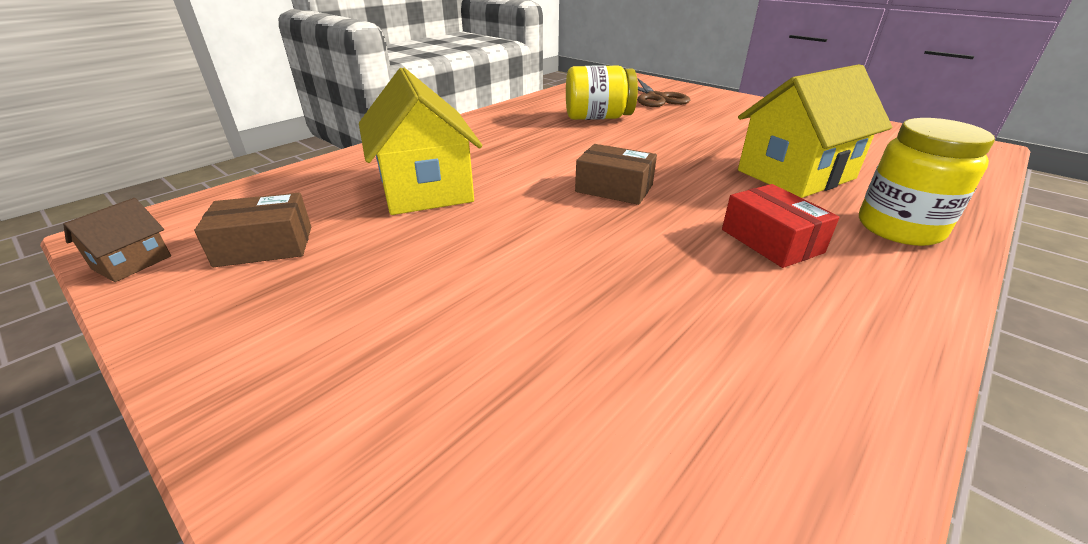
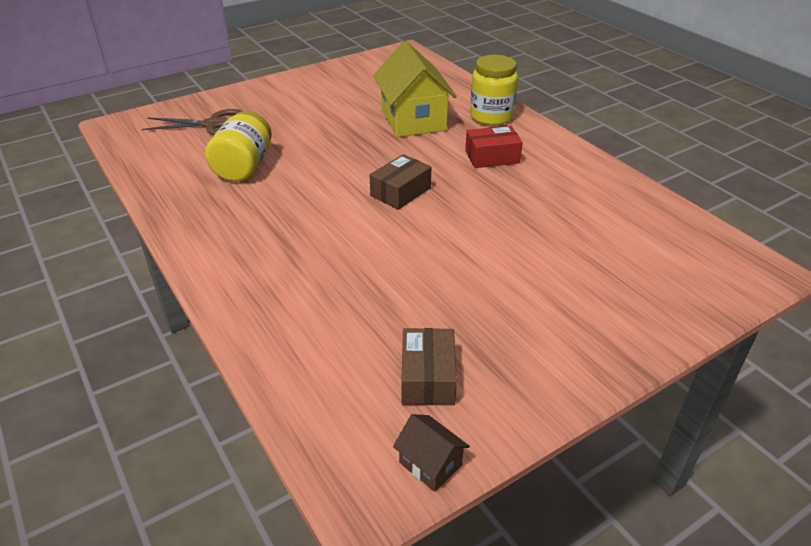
camera: 75 degrees left, 5 degrees up
yellow house [359,68,482,215] -> none

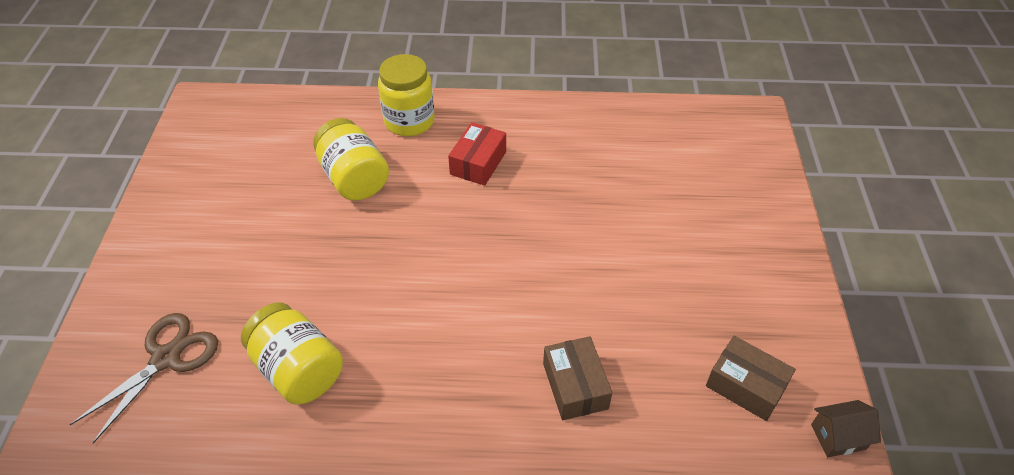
camera: 55 degrees left, 10 degrees up
brown box [370,154,431,210] -> brown box moved to [543,336,612,420]
yellow house [373,41,457,137] -> yellow jar [313,118,389,201]

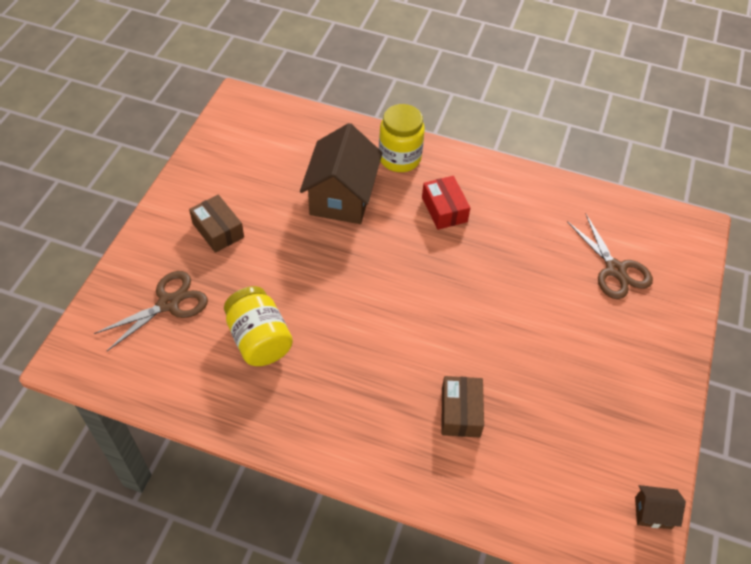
camera: 15 degrees right, 5 degrees up
yellow jar [313,118,389,201] -> brown house [300,123,382,224]
red box [448,122,506,186] -> red box turned 60 degrees counterclockwise [422,176,470,230]
brown box [706,336,796,421] -> brown box moved to [189,194,244,253]
none -> brown scissors [567,214,653,299]

